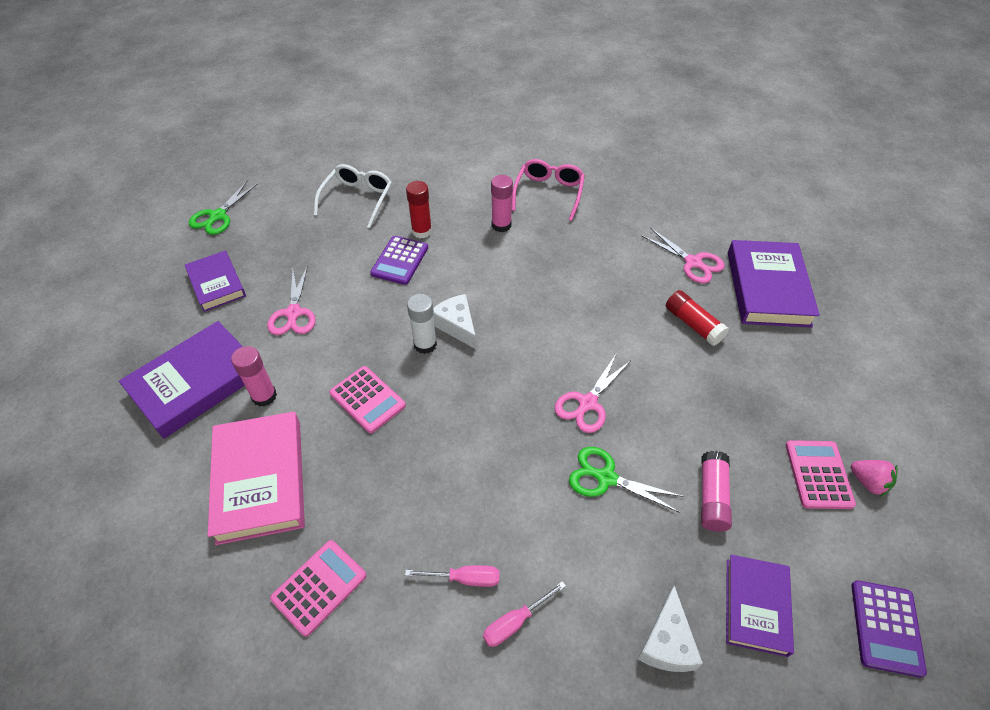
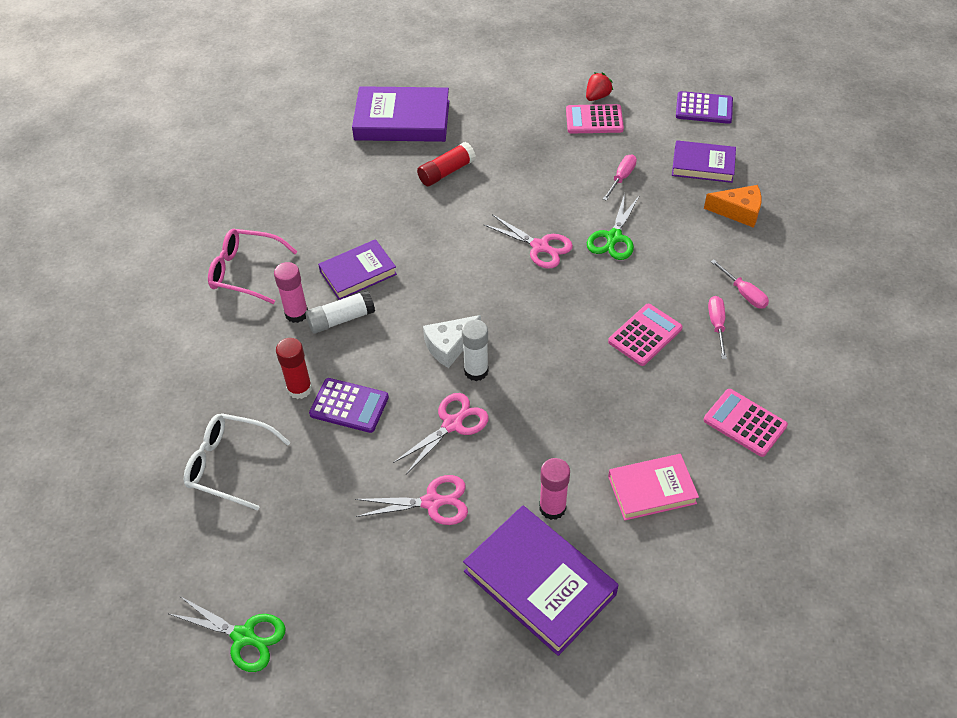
camera: 90 degrees left, 0 degrees up
purple book [185,251,246,312] -> purple book moved to [318,239,397,300]
pink book [208,412,305,545] -> pink book [608,454,699,521], size x0.63
pink calculator [329,366,406,433] -> pink calculator moved to [608,304,683,366]
white cheese [638,586,703,672] -> orange cheese [704,185,762,228]
pink scissors [641,228,725,283] -> pink scissors moved to [393,393,489,474]
pink glue stick [701,451,732,532] -> pink screwdriver [603,154,637,201]
pink strawberry [851,460,897,497] -> red strawberry [586,72,613,101]
none -> white glue stick [305,290,375,334]

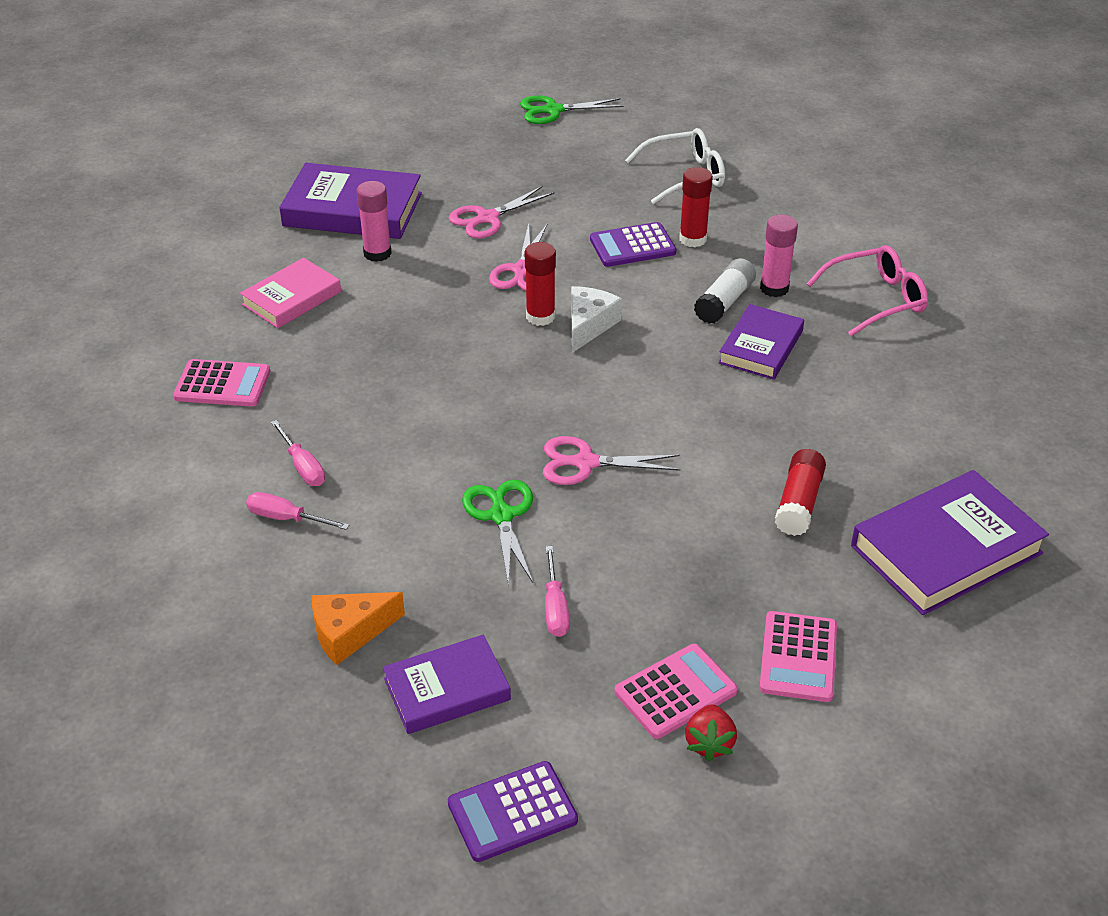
camera: 145 degrees right, 10 degrees down
white glue stick [462,320,489,381] -> red glue stick [525,242,556,326]
pink calculator [608,304,683,366] -> pink calculator moved to [759,611,837,702]

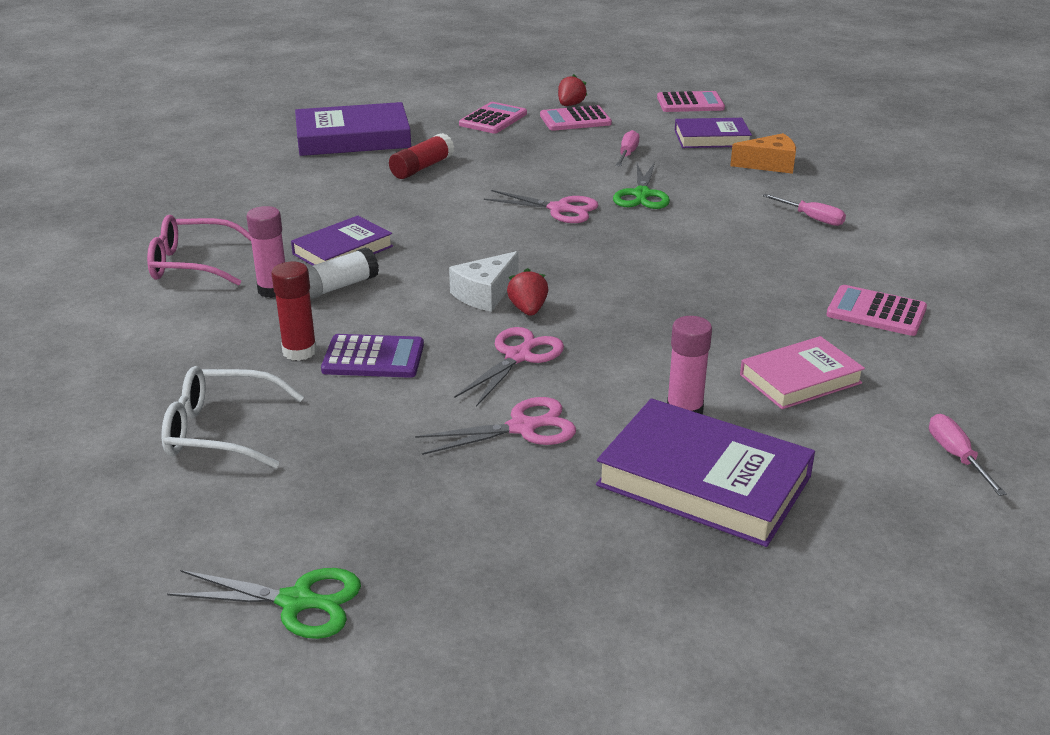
camera: 160 degrees left, 10 degrees down
pink screwdriver [271,420,325,486] -> pink screwdriver moved to [929,414,1007,496]
purple calculator [448,761,578,862] -> pink calculator [657,91,725,112]
red glue stick [525,242,556,326] -> red strawberry [507,268,549,316]

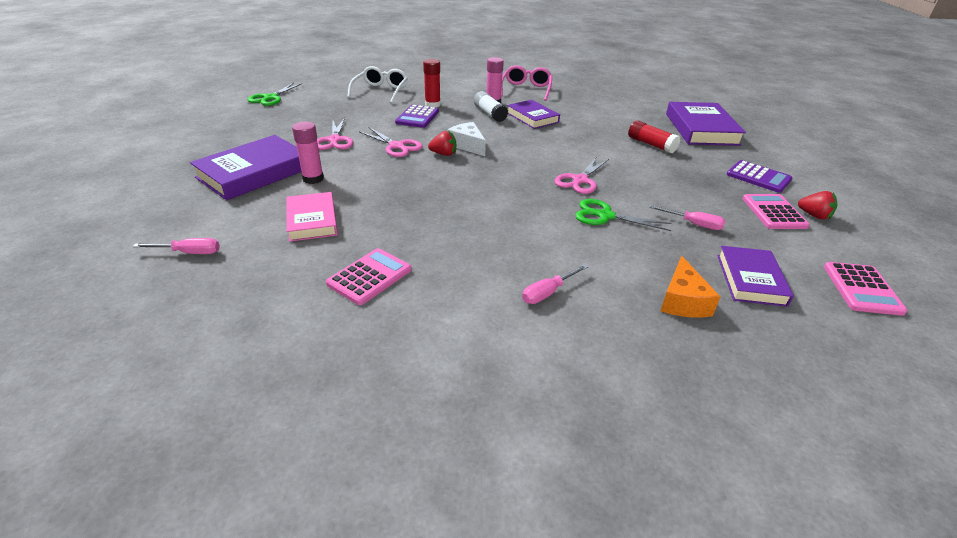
camera: 100 degrees right, 5 degrees up
pink calculator [459,102,527,134] -> purple calculator [726,160,793,193]

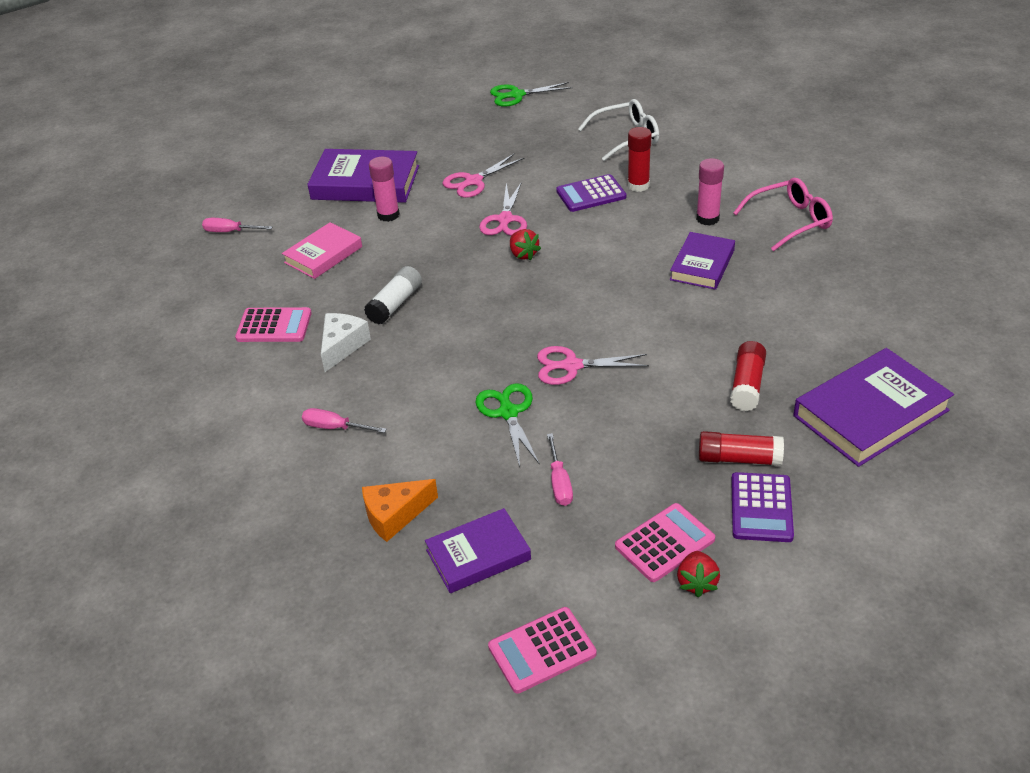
camera: 60 degrees right, 5 degrees up
pink screwdriver [133,238,220,254] -> pink screwdriver turned 135 degrees clockwise [202,218,273,232]
white cheese [447,122,486,156] -> white cheese moved to [321,313,371,372]
white glue stick [474,91,508,122] -> white glue stick moved to [364,266,422,324]
none -> red glue stick [699,431,784,466]

